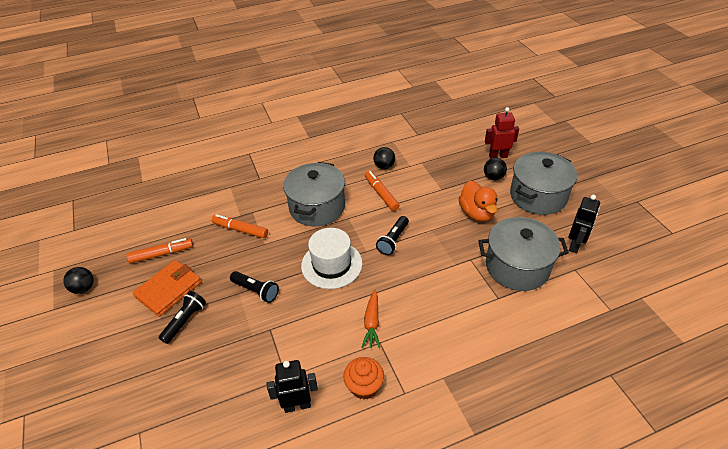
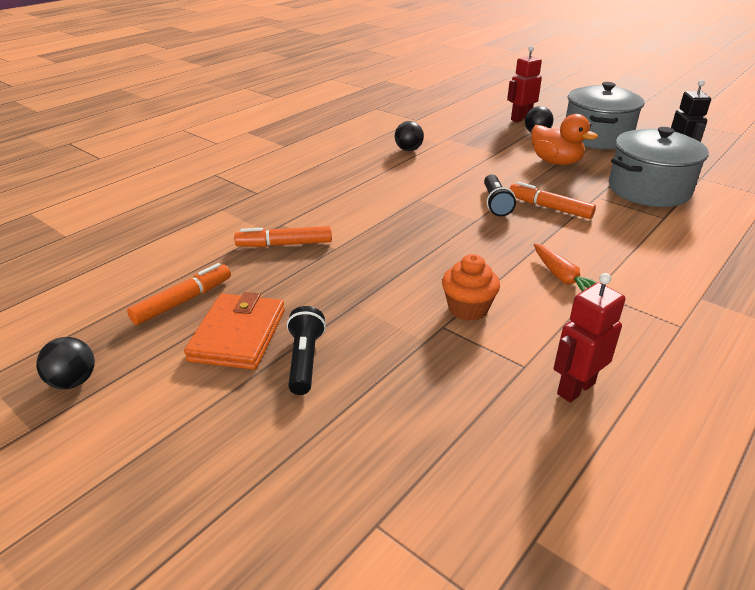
camera: 30 degrees left, 10 degrees down
black flashlight [230,271,279,303] -> none
black robot [267,360,318,413] -> red robot [553,273,626,403]
grey pot [283,162,345,227] -> none
white hat [301,228,362,289] -> none
orange cupcake [343,357,384,399] -> orange cupcake moved to [442,254,500,321]
orange marker [365,171,400,211] -> orange marker moved to [510,182,596,219]

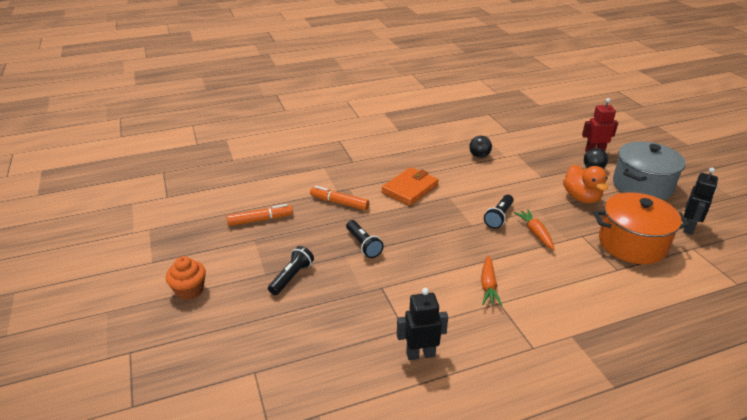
camera: 30 degrees right, 0 degrees up
black ball [36,337,95,389] -> none
orange wallet [184,292,285,370] -> orange wallet moved to [381,167,439,206]
orange cupcake [442,254,500,321] -> orange cupcake moved to [166,256,206,300]
orange marker [510,182,596,219] -> orange carrot [514,209,555,250]
red robot [553,273,626,403] -> black robot [397,288,448,360]
grey pot [609,127,709,207] -> orange pot [594,192,690,264]
none -> black flashlight [346,220,384,258]

